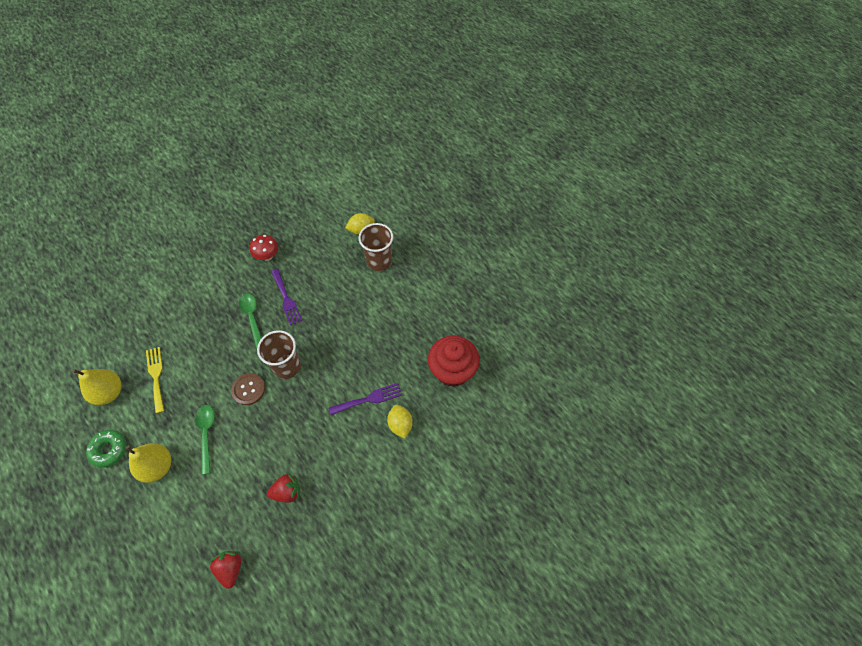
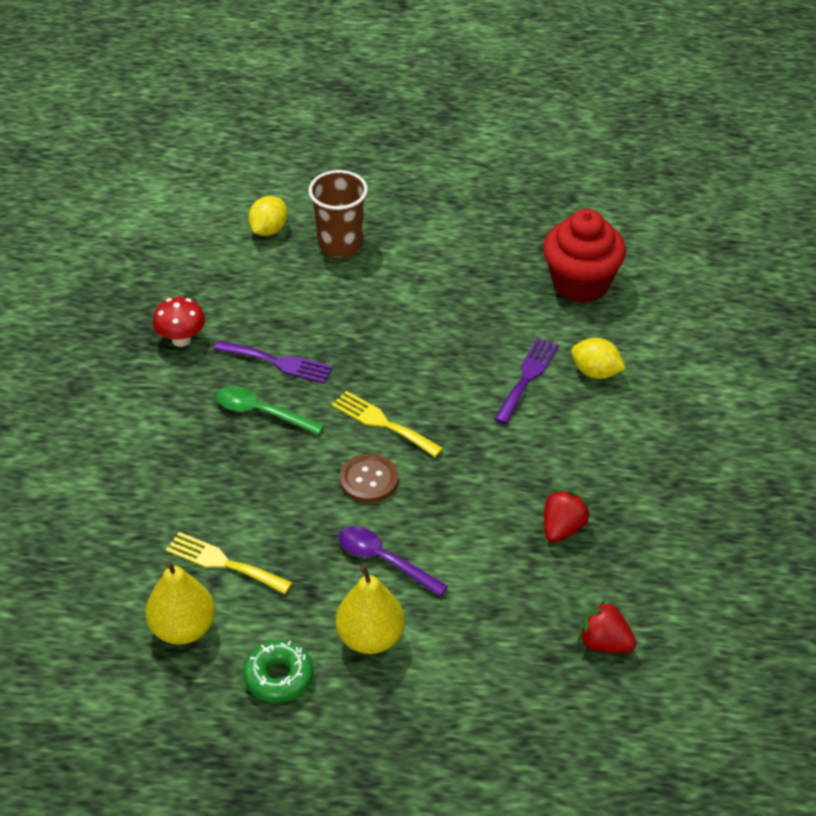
camera: 45 degrees left, 15 degrees down
green spoon [195,405,215,475] -> purple spoon [339,526,448,597]
brown cup [257,330,301,379] -> yellow fork [332,391,443,457]

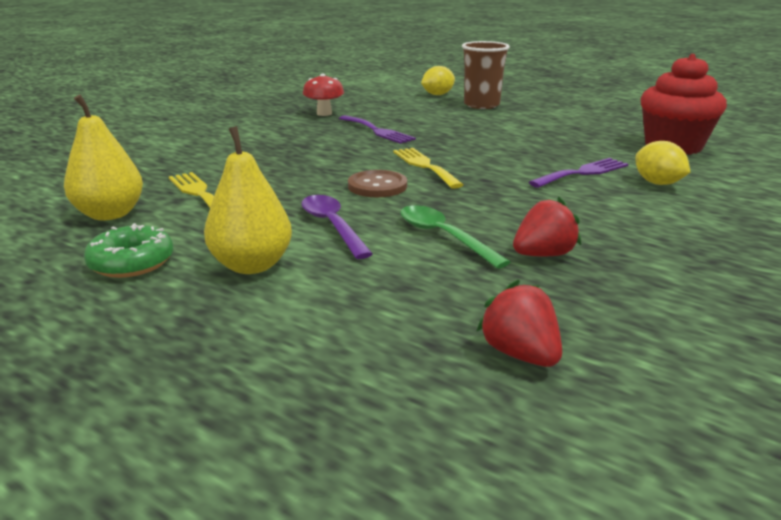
camera: 30 degrees right, 20 degrees down
green spoon [216,386,324,435] -> green spoon moved to [400,205,510,269]

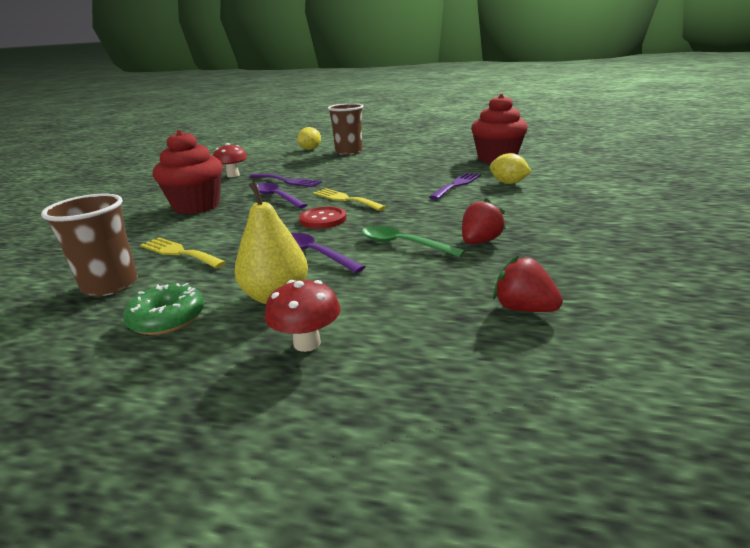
camera: 20 degrees left, 0 degrees up
yellow pear [64,95,143,220] -> brown cup [41,194,138,296]
brown button [348,170,407,197] -> red button [299,207,347,229]
none -> red cupcake [153,130,223,214]
none -> purple spoon [257,183,307,209]
none -> red mushroom [264,280,340,352]

